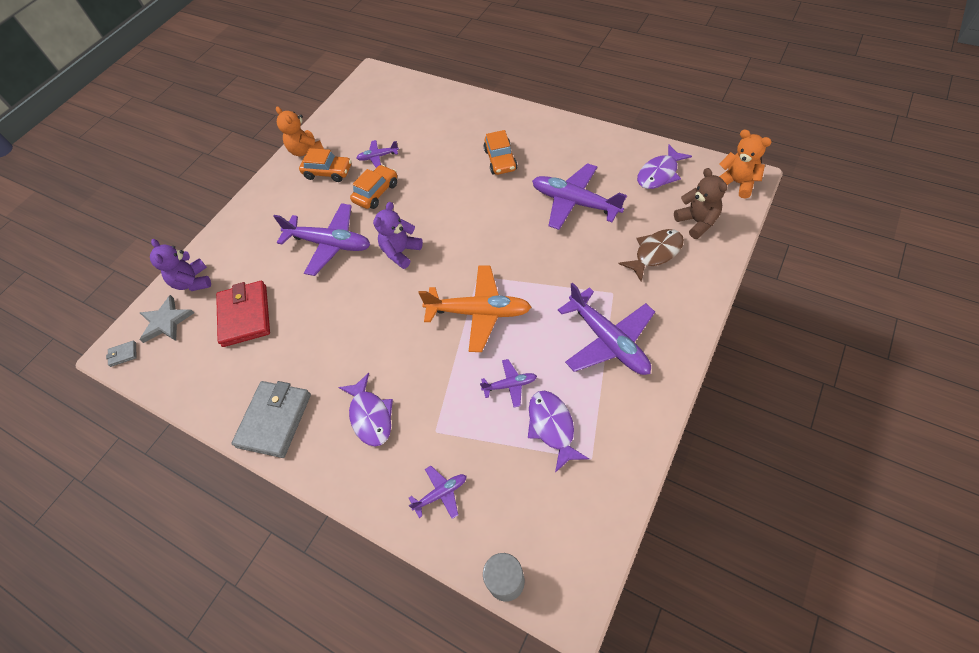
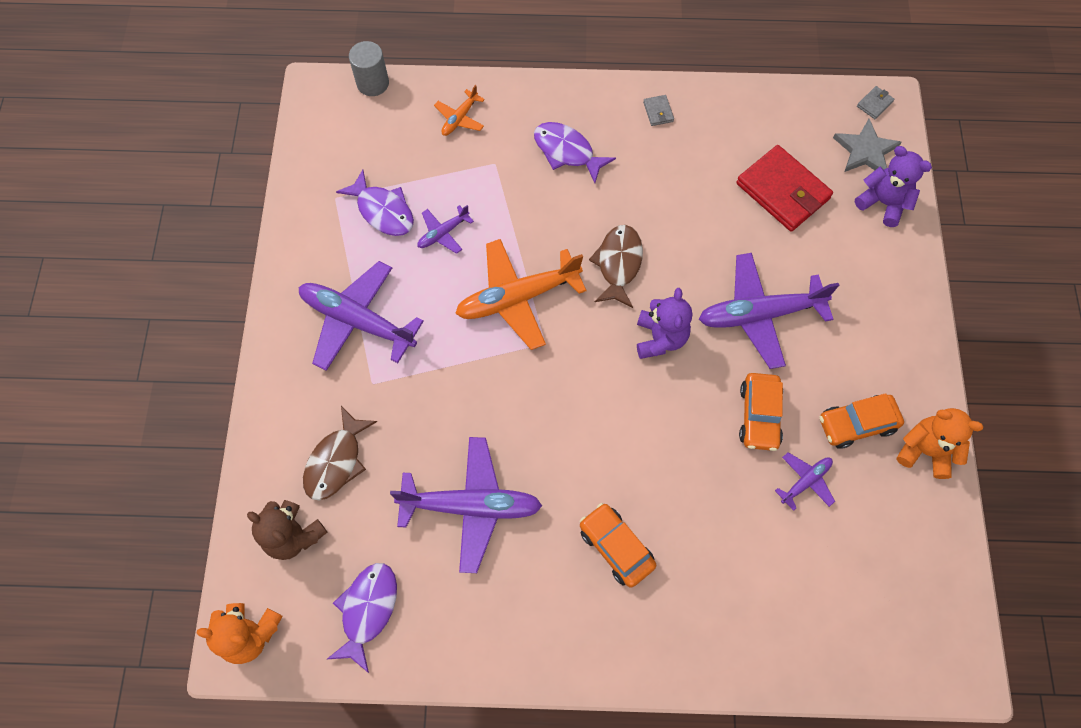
camera: 145 degrees right, 10 degrees up
grey wallet [231,381,311,458] -> grey wallet [643,95,674,126], size x0.42
purple plane [409,466,466,519] -> orange plane [434,85,485,136]
none -> brown fish [589,225,643,308]

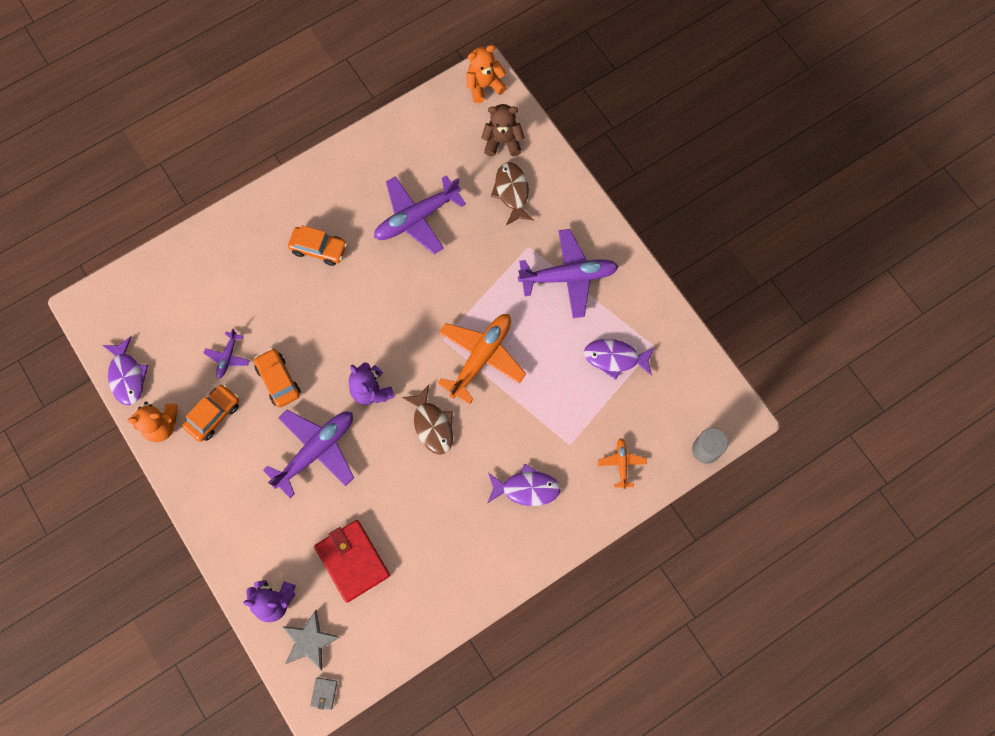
camera: 145 degrees right, 5 degrees up
purple fish [327,563,397,673] -> purple fish moved to [102,336,149,405]
purple plane [417,205,474,254] -> none
grey wallet [643,95,674,126] -> none
red wallet [736,145,833,231] -> red wallet turned 45 degrees clockwise [314,520,390,603]

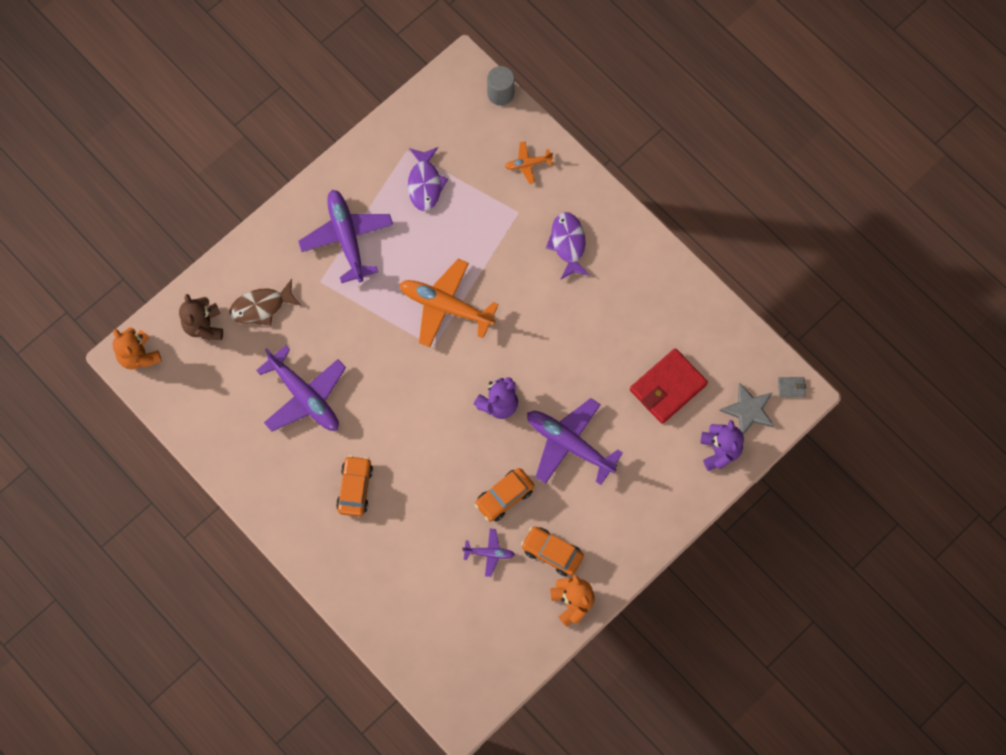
camera: 100 degrees left, 0 degrees up
purple fish [102,336,149,405] -> none
brown fish [402,385,453,454] -> none

